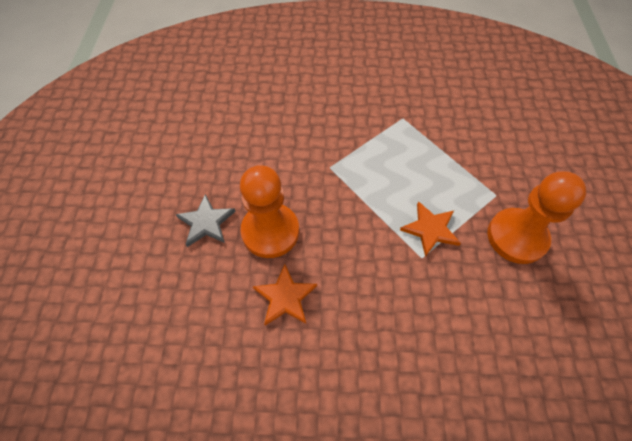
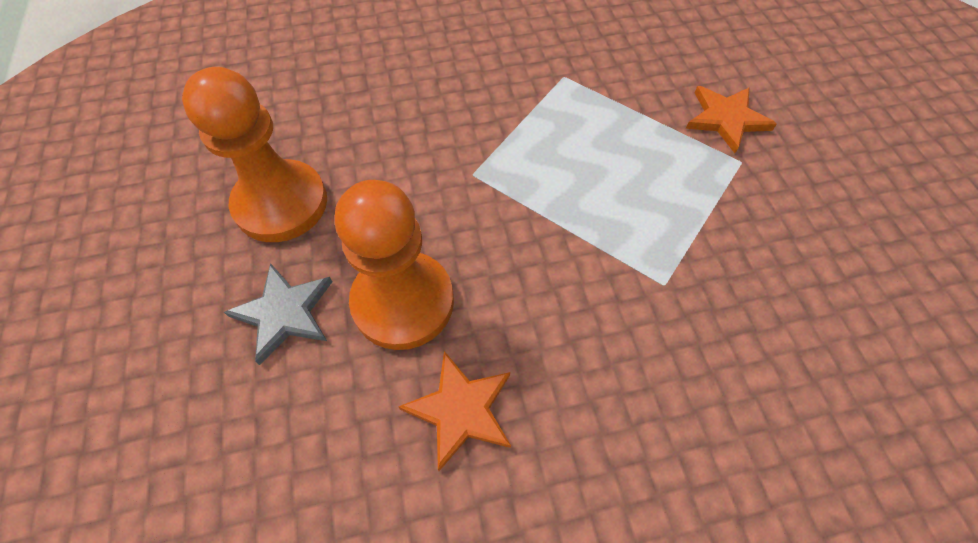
camera: 15 degrees left, 0 degrees up
orange star [400,201,461,257] -> orange star moved to [686,86,777,153]
orange pawn [487,171,587,264] -> orange pawn moved to [182,67,327,242]

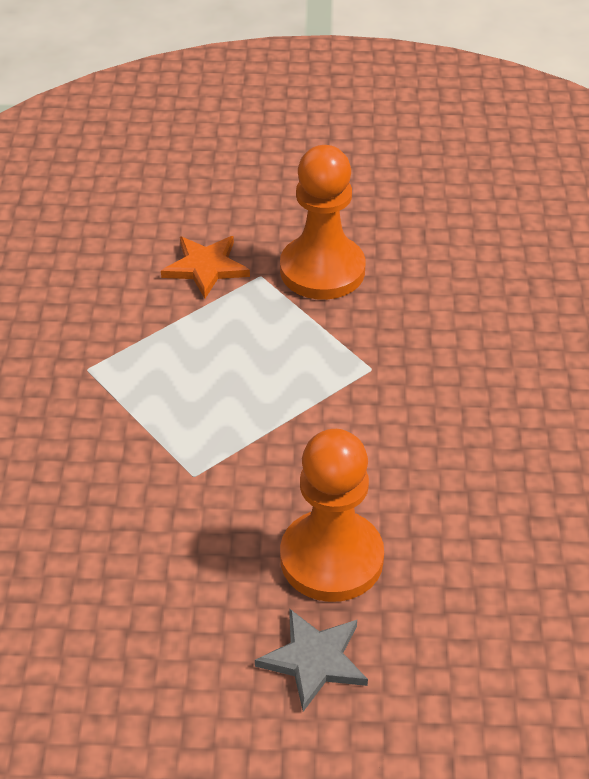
camera: 75 degrees left, 15 degrees down
orange pawn [182,67,327,242] -> orange pawn moved to [280,145,365,300]
orange star [398,351,511,471] -> none

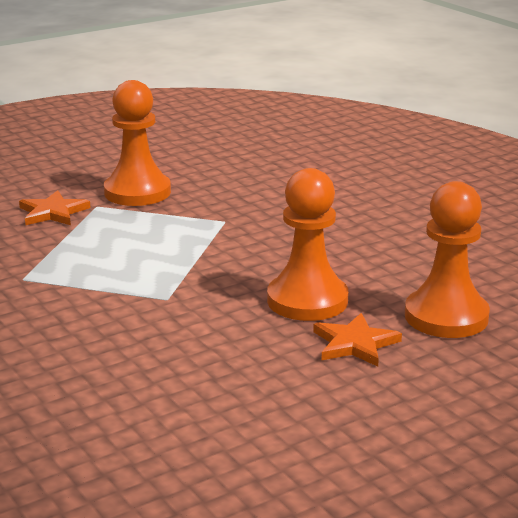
camera: 35 degrees left, 20 degrees down
grey star [255,608,368,712] -> orange star [313,313,402,367]
none -> orange pawn [405,181,490,338]

